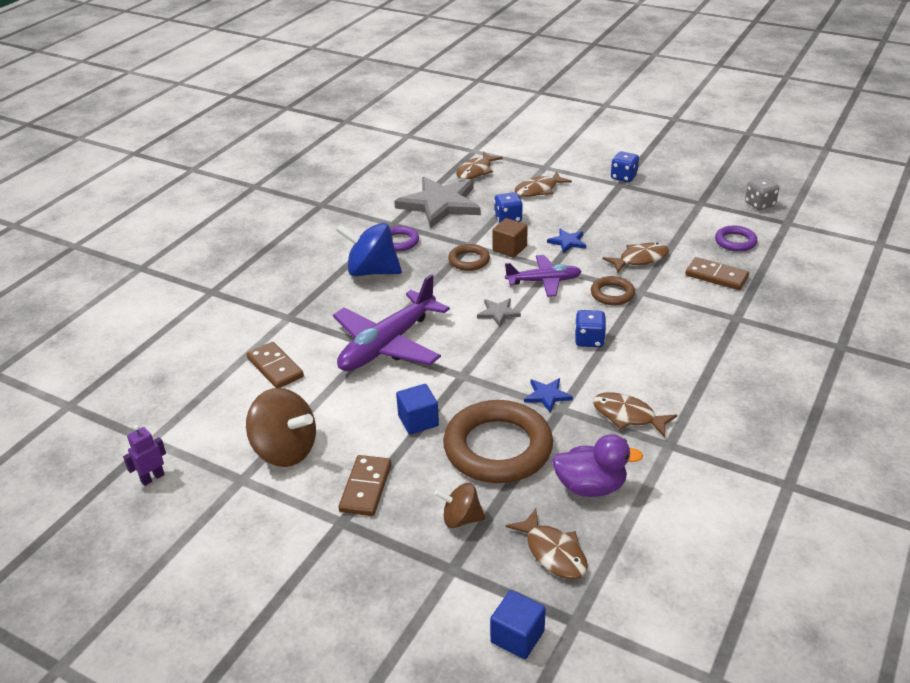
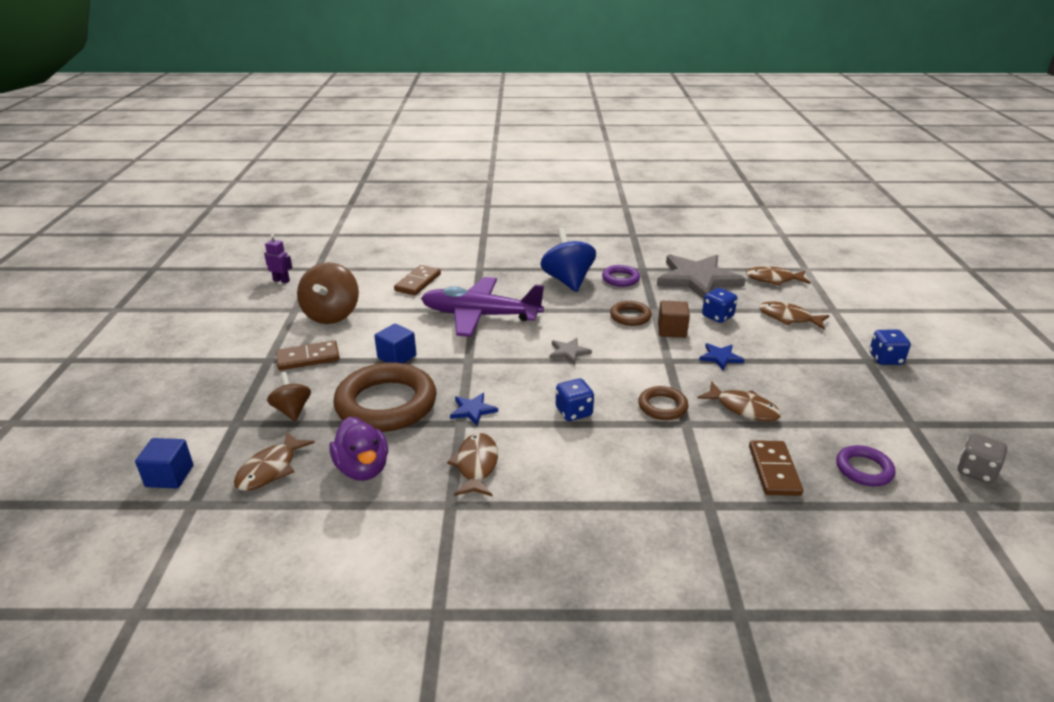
camera: 60 degrees right, 5 degrees down
purple plane [505,255,582,297] -> none

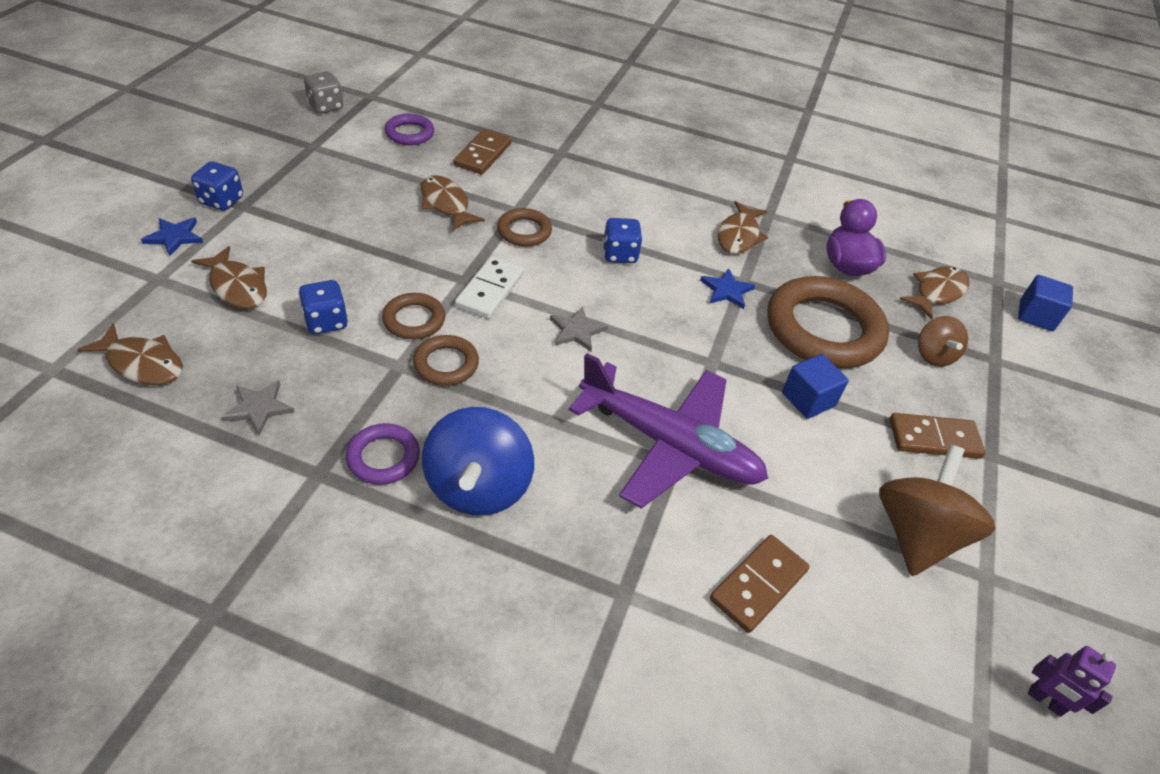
camera: 165 degrees left, 15 degrees up
grey star [657,254,746,299] -> grey star [221,380,294,435], size x0.43
brown cube [658,301,690,338] -> brown ring [382,293,445,339]
blue star [699,343,745,370] -> blue star moved to [141,218,203,256]
none -> white domino [455,256,524,319]

